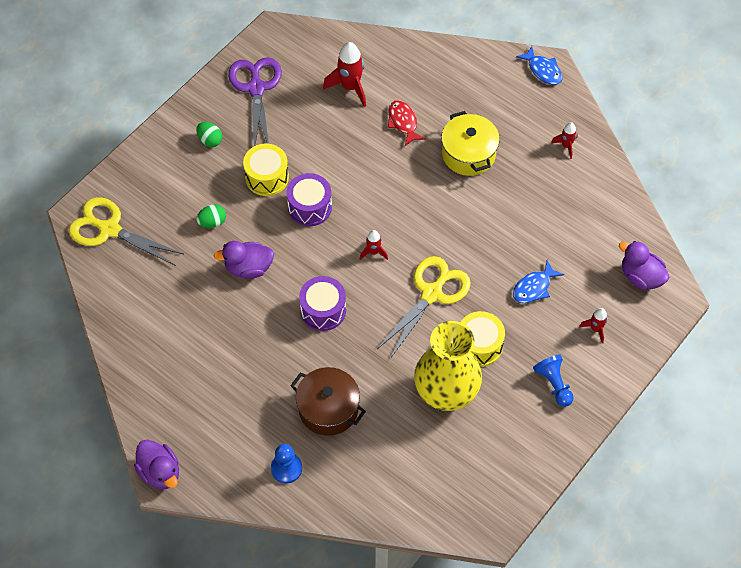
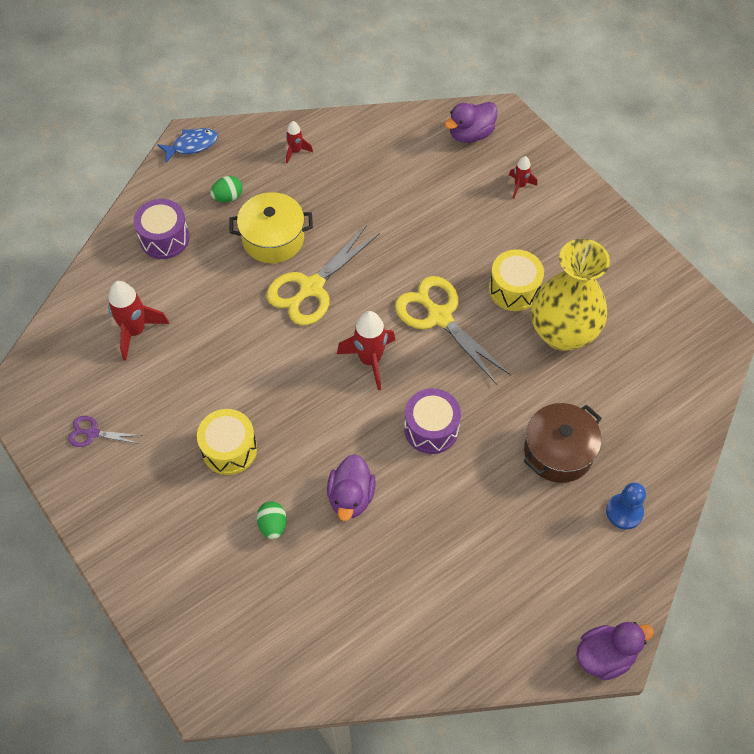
camera: 75 degrees left, 0 degrees up
yellow scissors [69,197,183,266] -> yellow scissors moved to [267,225,380,325]
green egg [196,122,222,147] -> green egg moved to [210,176,242,202]
purple scissors [228,57,282,146] -> purple scissors [68,416,142,447], size x0.49
purple drum [287,173,332,226] -> purple drum moved to [134,199,190,259]
red rocket [360,230,388,260] -> red rocket [337,311,395,390], size x1.82
red fish [388,100,426,146] -> none
blue fish [513,260,564,303] -> none
blue pawn [533,355,574,407] -> none

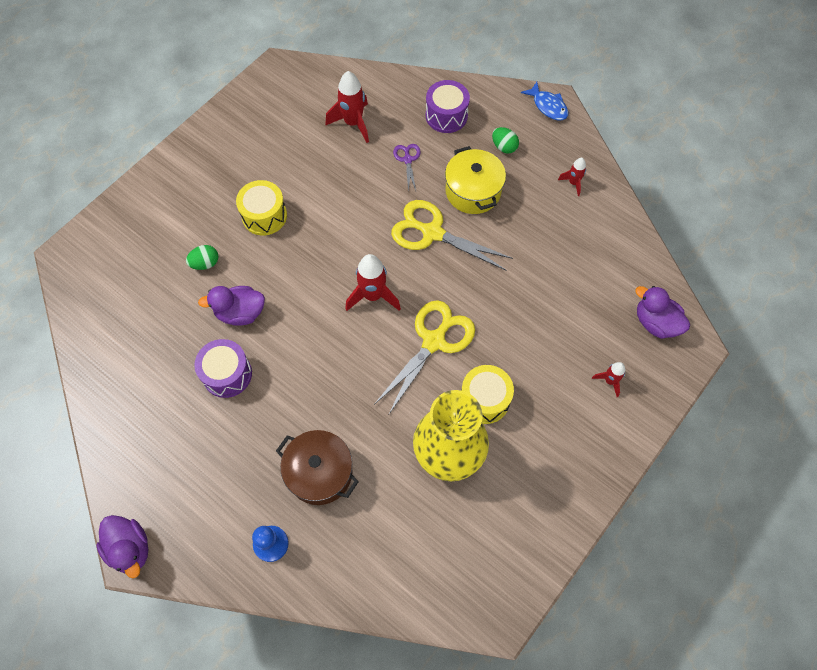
camera: 75 degrees right, 5 degrees up
purple scissors [68,416,142,447] -> purple scissors moved to [393,144,421,192]
purple drum [404,388,461,454] -> purple drum moved to [194,339,252,398]

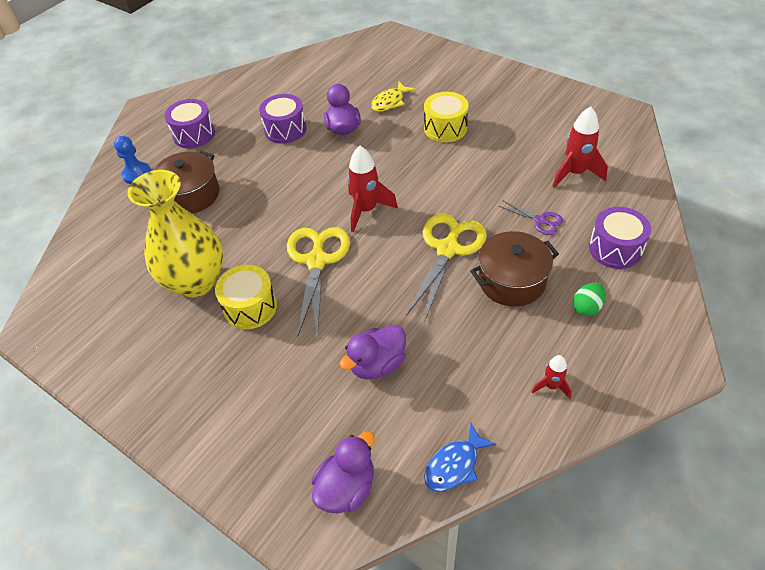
camera: 90 degrees right, 15 degrees down
purple duck [96,515,149,578] -> purple duck moved to [340,325,406,380]
green egg [186,245,218,270] -> yellow fish [371,82,415,112]
yellow scissors [375,300,475,414] -> yellow scissors turned 120 degrees counterclockwise [287,227,350,338]
purple scissors [393,144,421,192] -> purple scissors turned 45 degrees clockwise [499,200,563,235]
yellow pot [445,146,506,214] -> brown pot [470,231,559,307]
blue fish [521,82,569,120] -> blue fish moved to [424,423,496,492]
red rocket [592,362,625,397] -> none
none -> purple drum [165,99,215,148]

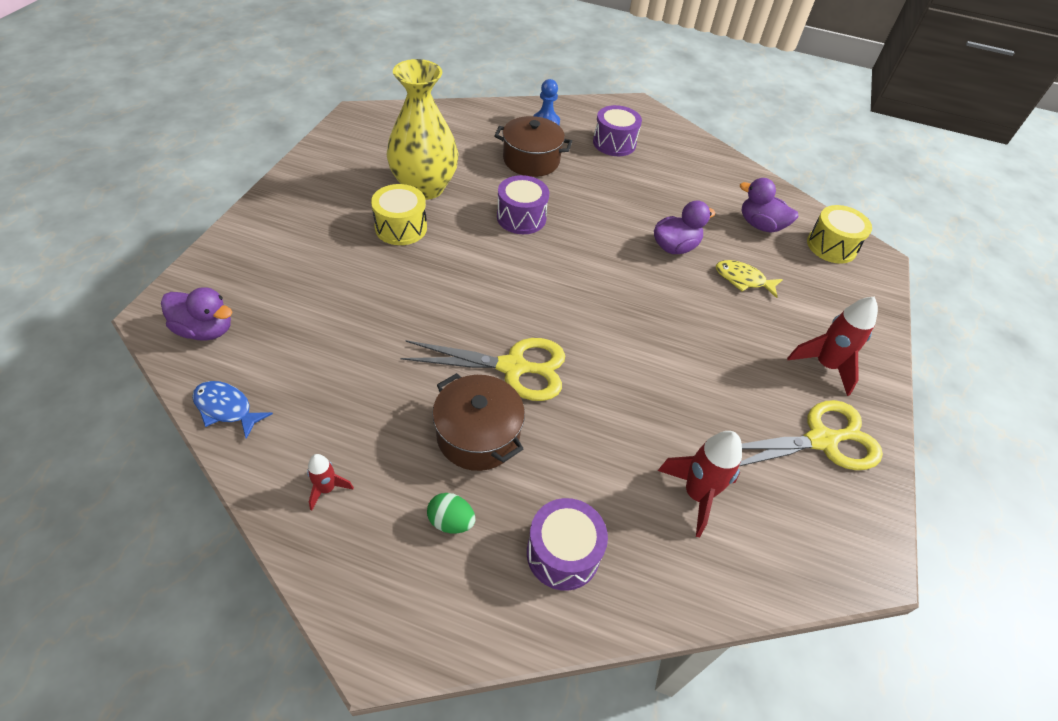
camera: 65 degrees right, 0 degrees up
purple drum [259,94,307,144] -> purple drum moved to [497,175,549,234]
yellow scissors [287,227,350,338] -> yellow scissors moved to [739,400,883,470]
purple duck [340,325,406,380] -> purple duck moved to [740,178,799,233]
red rocket [347,146,398,232] -> red rocket moved to [787,296,878,396]
yellow drum [424,92,468,142] -> yellow drum moved to [807,205,872,264]
purple scissors [499,200,563,235] -> none

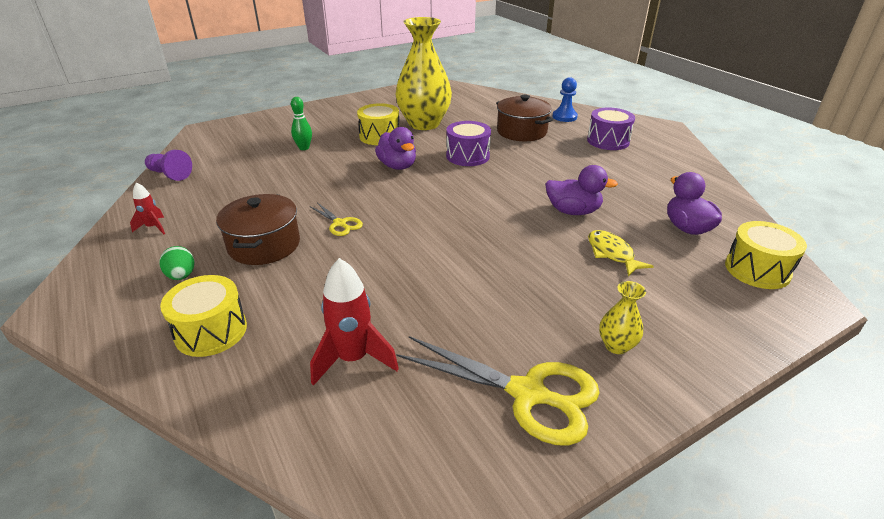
camera: 45 degrees right, 15 degrees down
purple duck [161,287,232,341] -> purple duck moved to [375,127,416,170]
blue fish [192,381,273,439] -> purple pawn [145,150,192,181]
yellow scissors [401,338,565,401] -> yellow scissors [311,203,363,236], size x0.49
purple drum [527,498,608,591] -> yellow drum [160,275,247,357]
red rocket [787,296,878,396] -> yellow vase [599,281,646,354]
none -> green bowling pin [291,97,312,150]

